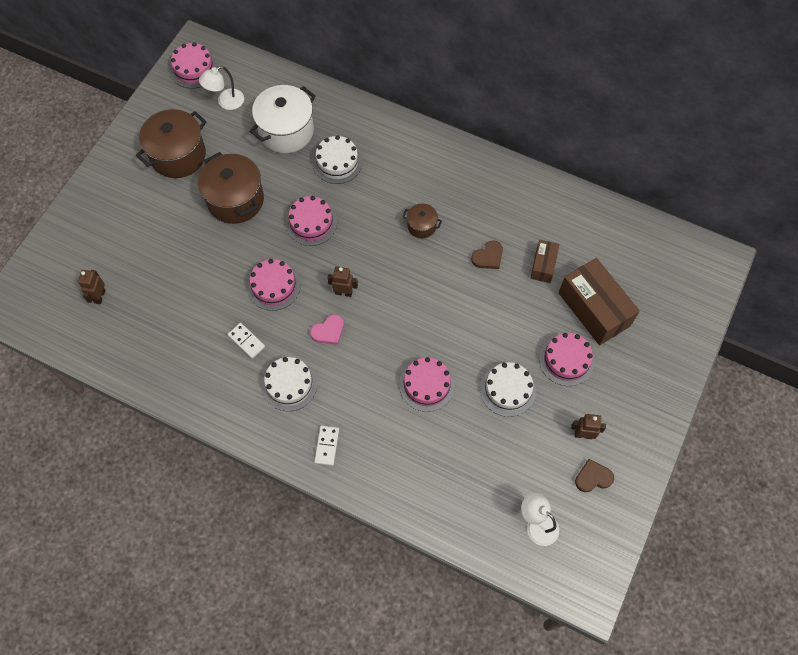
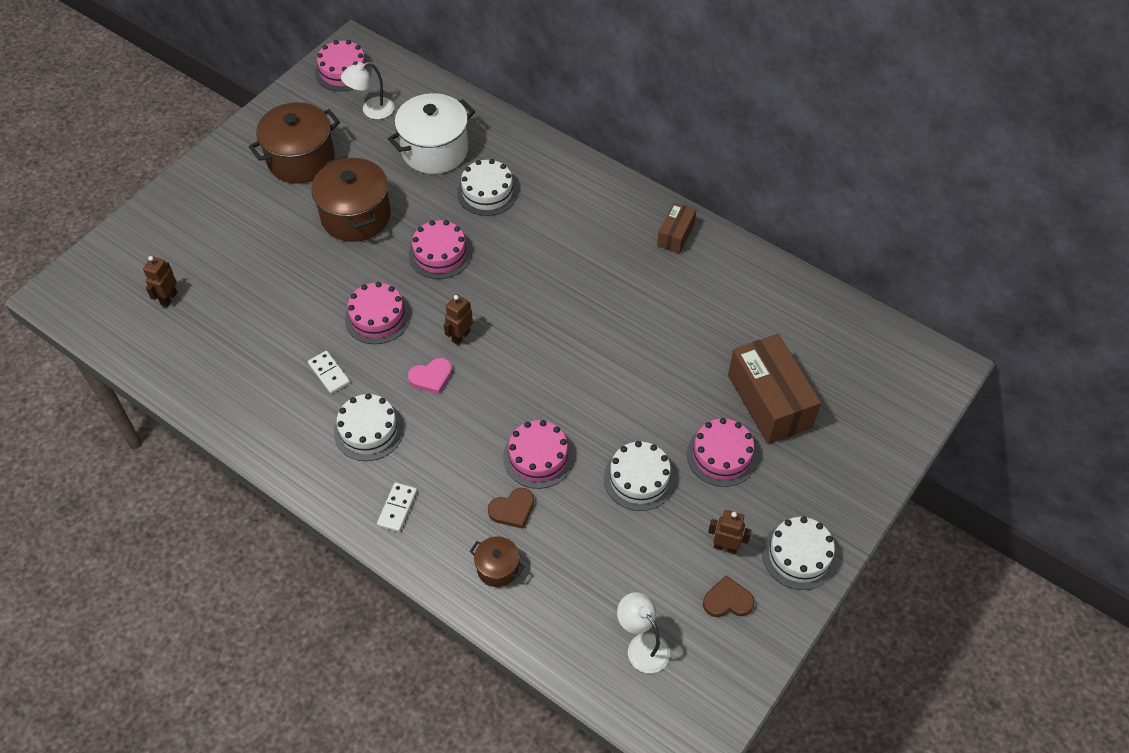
camera: 10 degrees right, 10 degrees down
brown robot [327,267,358,297] -> brown robot turned 75 degrees counterclockwise [444,294,473,345]
brown pot [402,204,442,239] -> brown pot moved to [470,536,524,587]
brown heart [471,241,503,269] -> brown heart moved to [488,488,534,529]
brown box [530,240,560,283] -> brown box moved to [657,202,696,254]
none -> white cake [762,517,837,590]

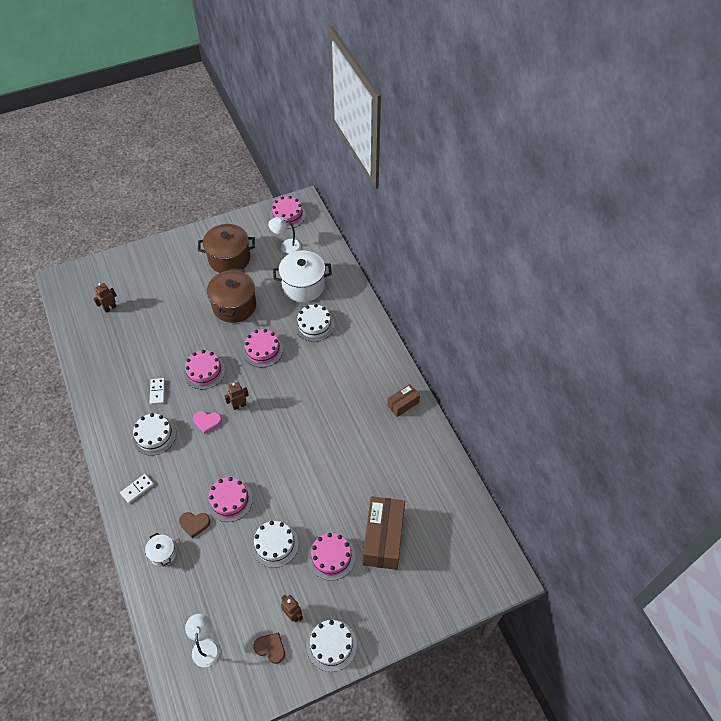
camera: 30 degrees right, 0 degrees up
brown pot [470,536,524,587] -> white pot [145,533,176,567]

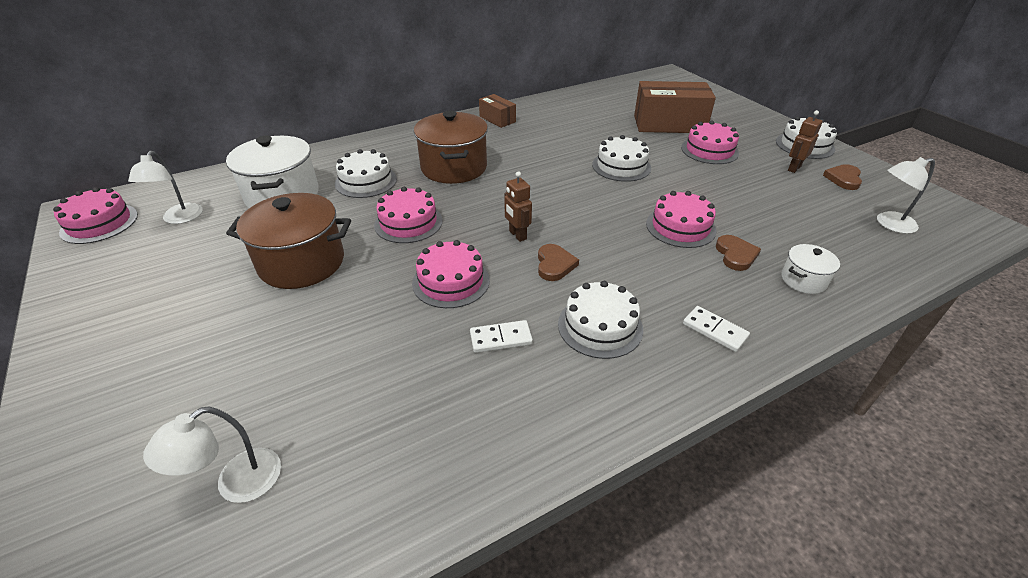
camera: 95 degrees left, 15 degrees down
brown robot [94,283,117,313] -> white lamp [143,406,281,503]
pink heart [193,411,222,434] -> brown heart [538,244,579,281]
brown pot [198,224,255,273] -> brown pot moved to [414,111,488,184]
white cake [251,521,299,568] -> white cake moved to [592,135,651,182]

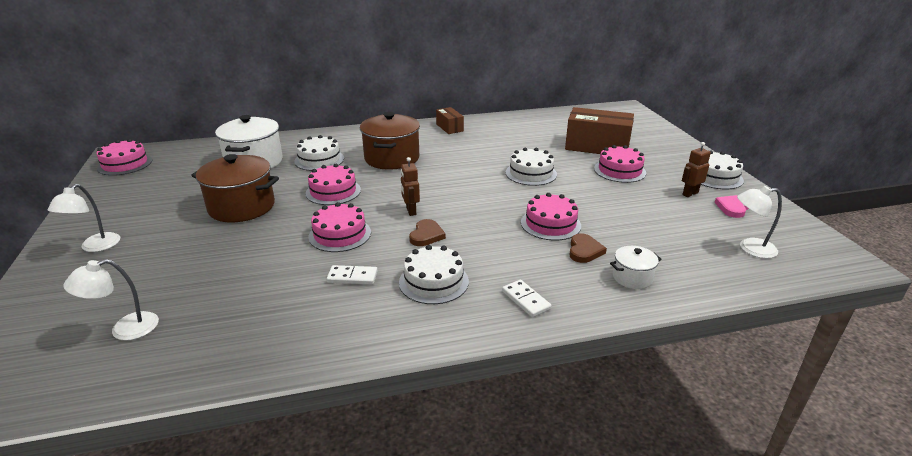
camera: 15 degrees right, 10 degrees down
white lamp [128,151,203,224] -> white lamp moved to [47,184,120,252]
brown heart [823,164,862,190] -> pink heart [714,195,749,218]

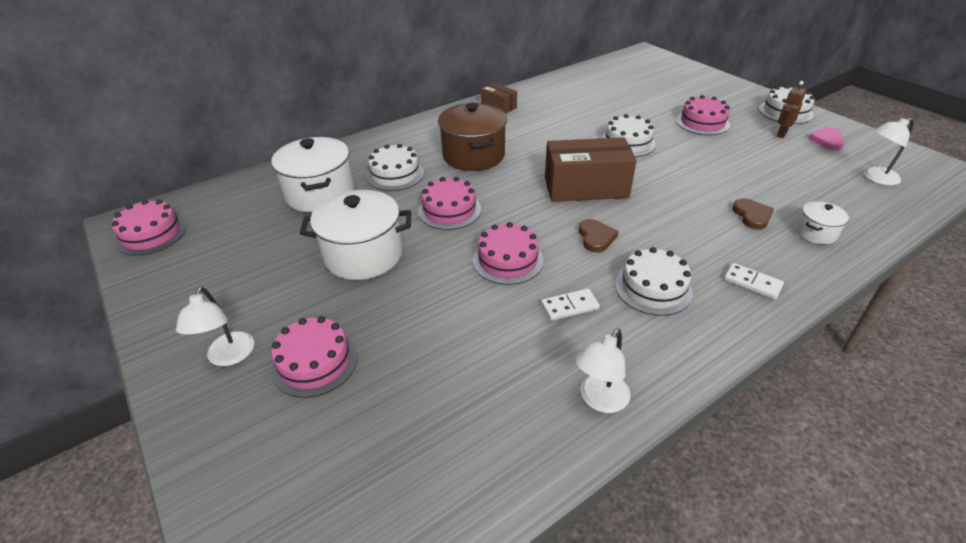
camera: 20 degrees left, 10 degrees up
white lamp [63,259,159,341] -> white lamp moved to [575,329,631,413]
brown pot [191,154,279,222] -> white pot [300,190,411,280]
brown robot [401,157,420,216] -> none
pink cake [521,193,581,241] -> pink cake moved to [271,316,358,398]
brown box [565,107,634,154] -> brown box moved to [545,137,637,202]

